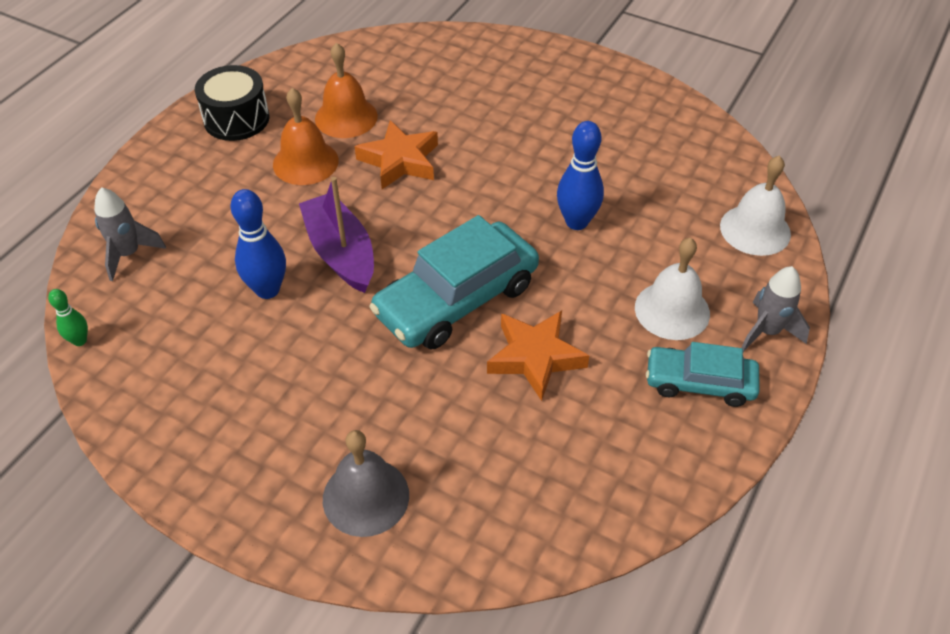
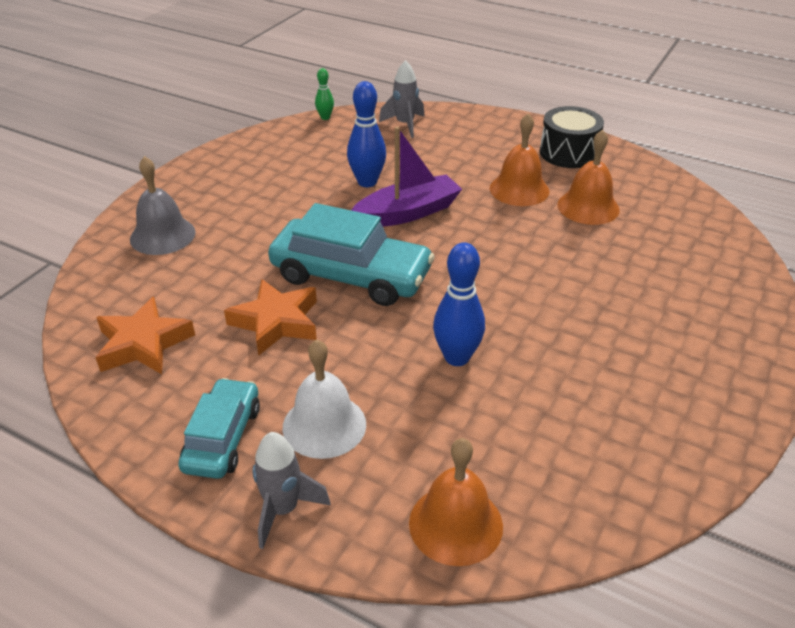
camera: 90 degrees right, 10 degrees down
orange star [355,120,438,189] -> orange star moved to [96,297,195,374]
turquoise car [369,215,539,350] -> turquoise car turned 150 degrees clockwise [268,203,435,306]
white bell [720,155,791,256] -> orange bell [409,438,503,566]

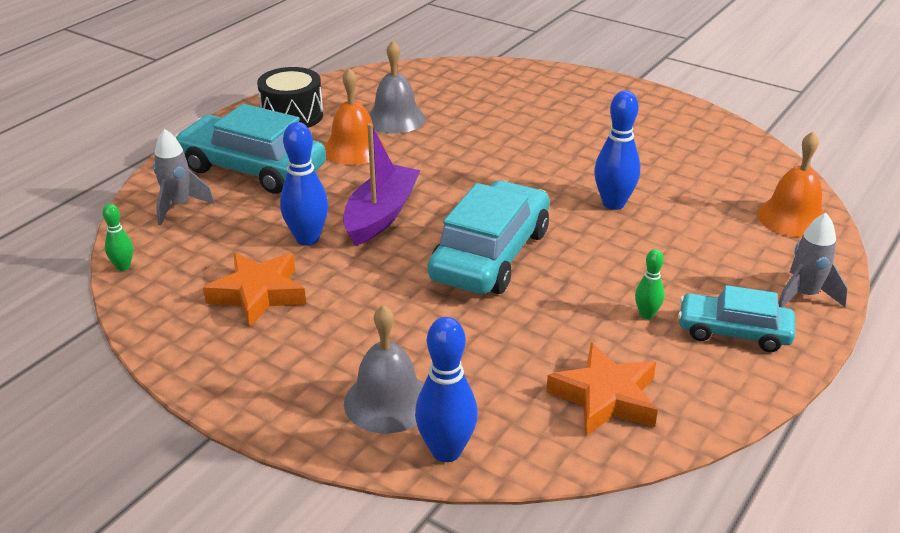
camera: 85 degrees left, 5 degrees down
orange star [224,279,317,356] -> orange star moved to [203,253,306,327]
white bell [283,339,366,459] -> none
purple boat [351,127,462,227] -> purple boat turned 45 degrees clockwise [343,123,421,246]
orange bell [557,130,620,225] -> grey bell [369,41,425,134]
none -> turquoise car [175,104,326,194]
none -> blue bowling pin [415,317,478,462]
none -> green bowling pin [635,249,664,319]

